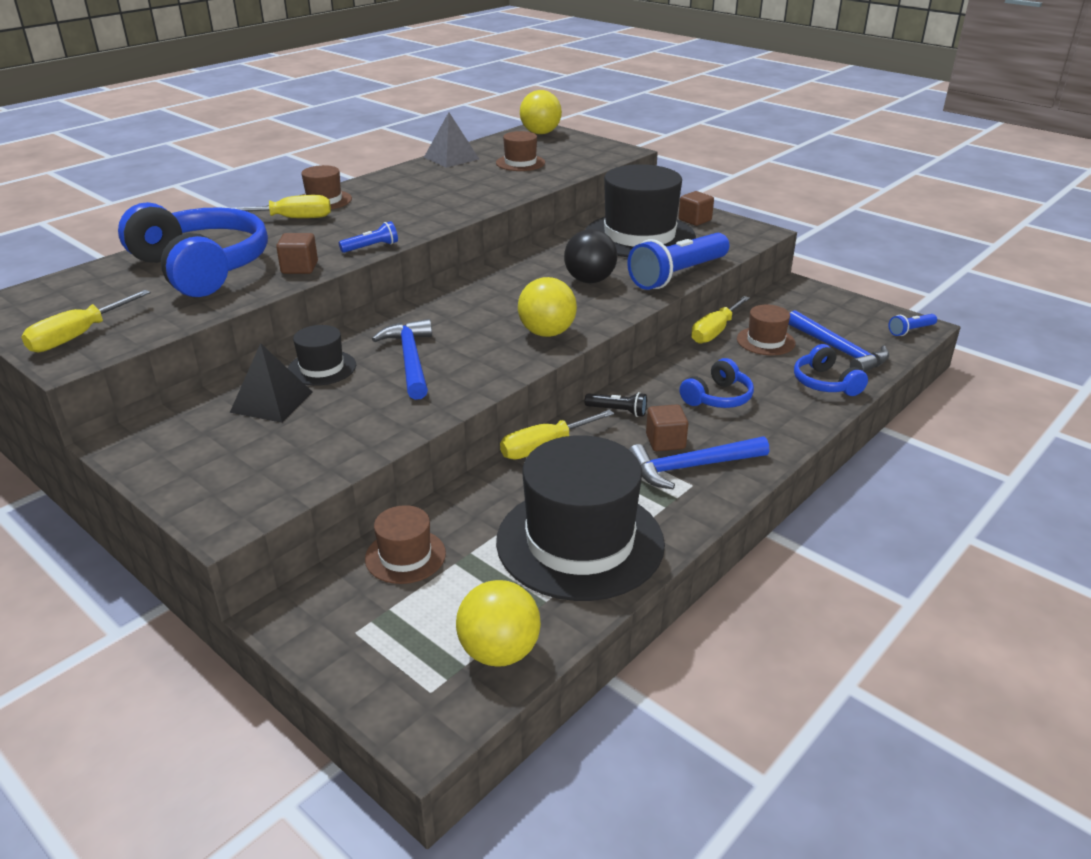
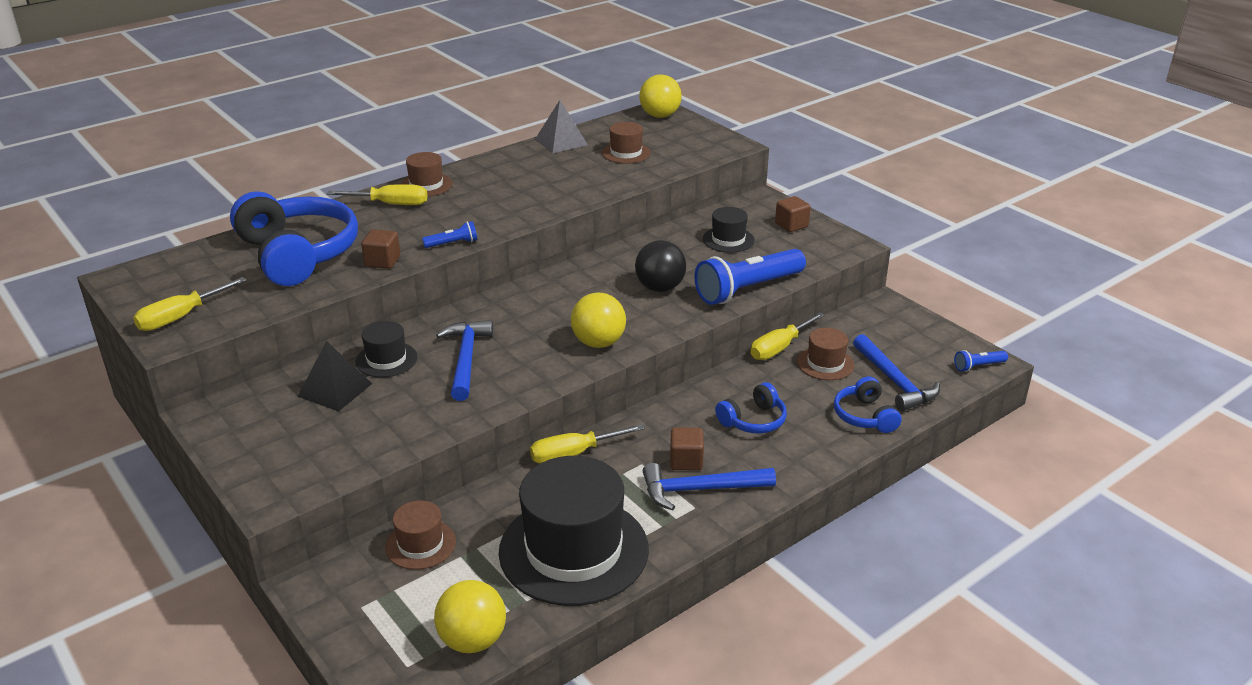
camera: 10 degrees right, 0 degrees up
black hat [585,164,696,257] -> black hat [703,207,755,253], size x0.47
black flashlight [585,392,647,417] -> none

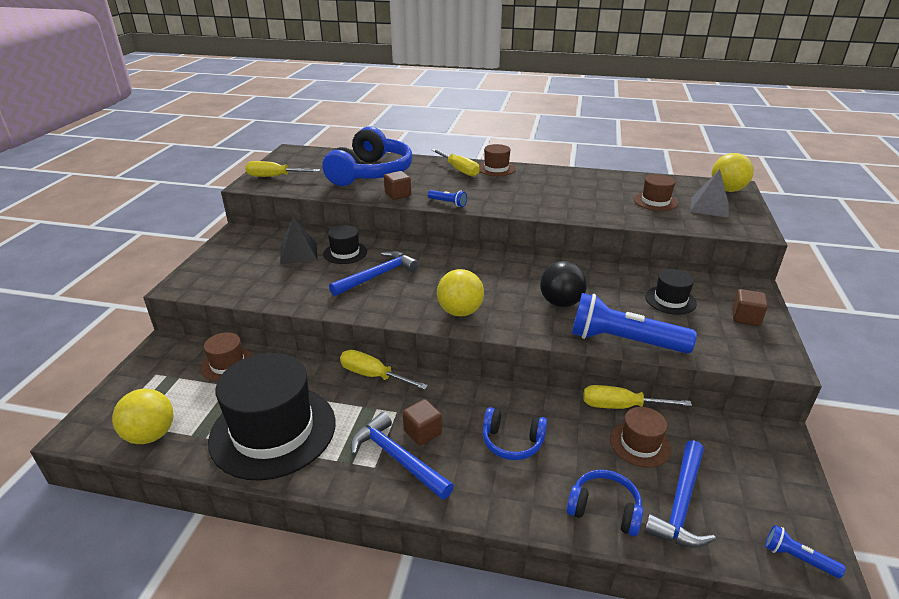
camera: 50 degrees right, 0 degrees up
grey pyramid [535,100,588,153] -> grey pyramid moved to [690,169,729,218]
blue headphones [834,377,901,433] -> blue headphones turned 75 degrees clockwise [566,470,643,536]

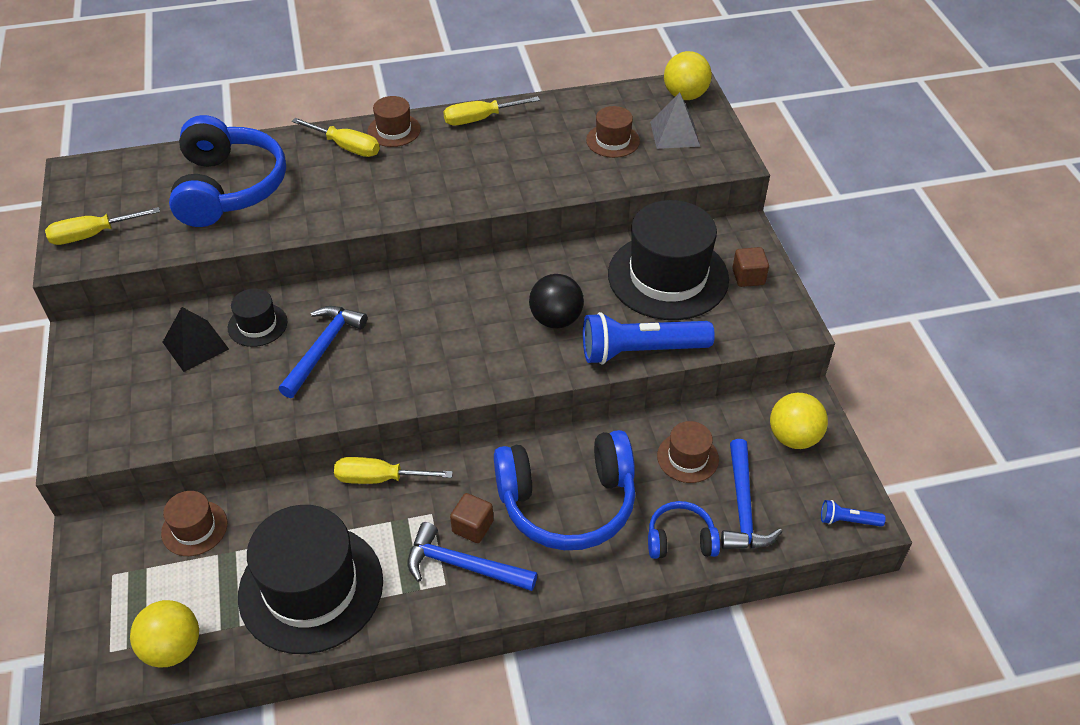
camera: 25 degrees left, 15 degrees up
brown cube [384,171,411,200] -> none
blue flashlight [428,190,467,207] -> none
yellow ball [437,269,484,317] -> yellow ball moved to [770,393,828,449]
blue headphones [483,407,547,460] -> blue headphones [494,430,635,550], size x2.03
yellow screwdriver [583,385,692,409] -> yellow screwdriver moved to [443,96,540,125]
black hat [645,269,697,315] -> black hat [608,200,729,320], size x2.13

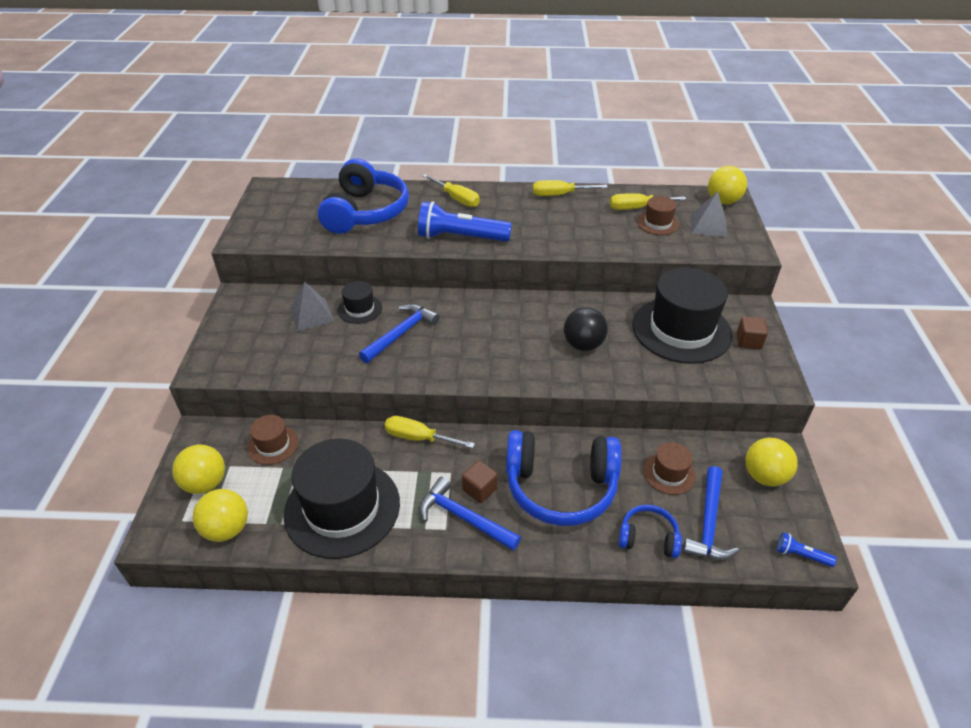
camera: 15 degrees right, 5 degrees down
yellow screwdriver [45,207,160,245] -> yellow screwdriver moved to [610,193,686,210]
black pyramid [163,307,229,372] -> grey pyramid [290,282,334,331]
brown hat [368,96,421,147] -> none
blue flashlight [583,312,715,365] -> blue flashlight moved to [418,201,512,242]
none -> yellow ball [172,445,225,494]

